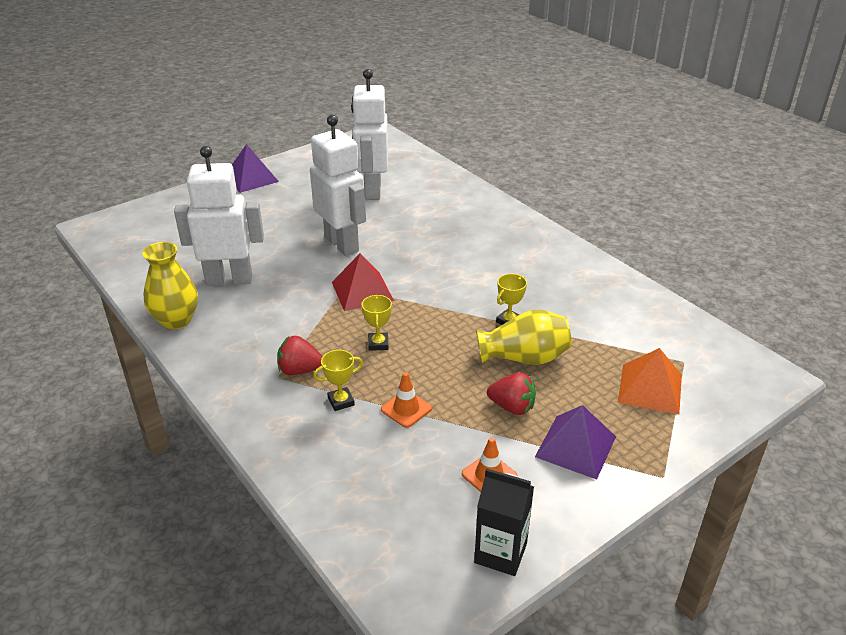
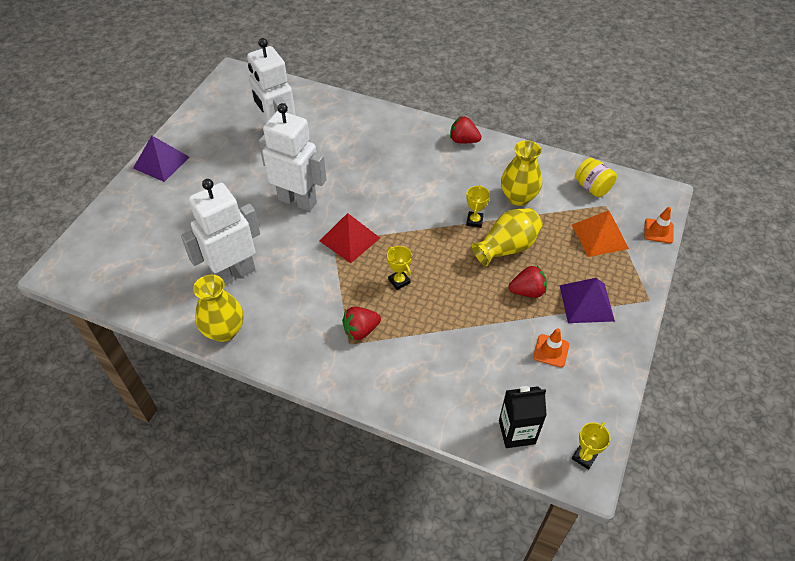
camera: 30 degrees left, 15 degrees up
yellow trophy [313,350,363,411] -> yellow trophy moved to [572,422,610,470]
orange traffic cone [381,372,432,428] -> orange traffic cone moved to [644,207,674,244]
black carton [474,468,534,576] -> black carton moved to [499,386,547,448]
none -> red strawberry [450,116,482,143]
none -> yellow vase [501,140,542,206]
none -> yellow jar [575,158,617,197]

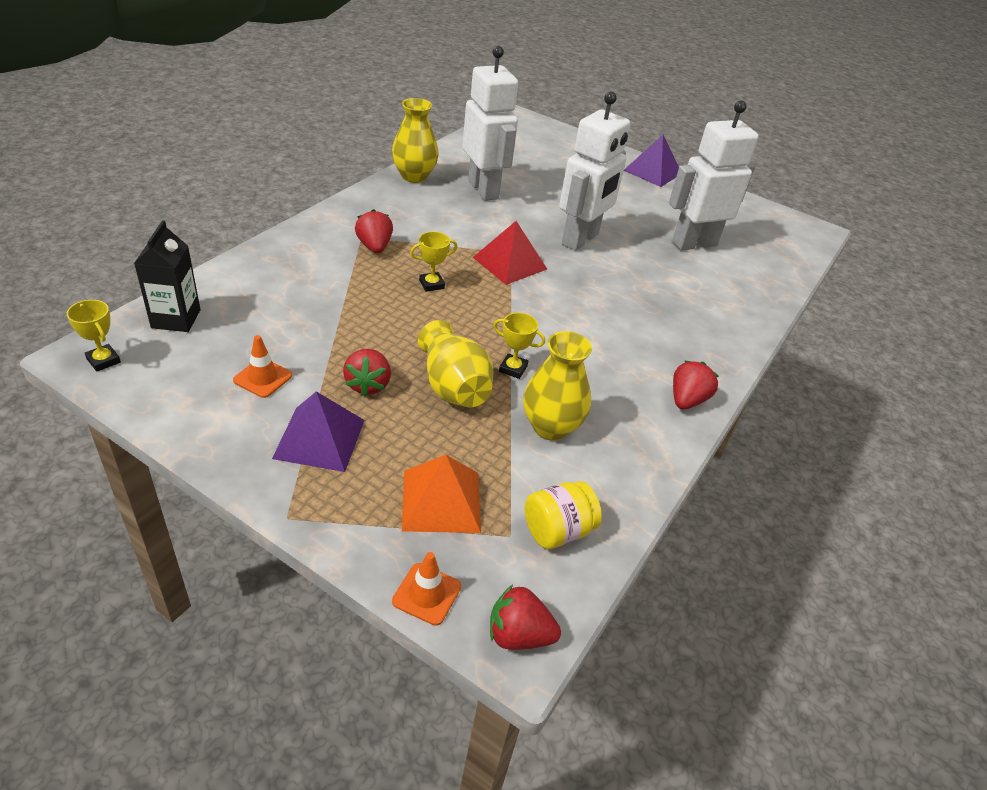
camera: 95 degrees right, 10 degrees down
none -> red strawberry [490,585,561,650]

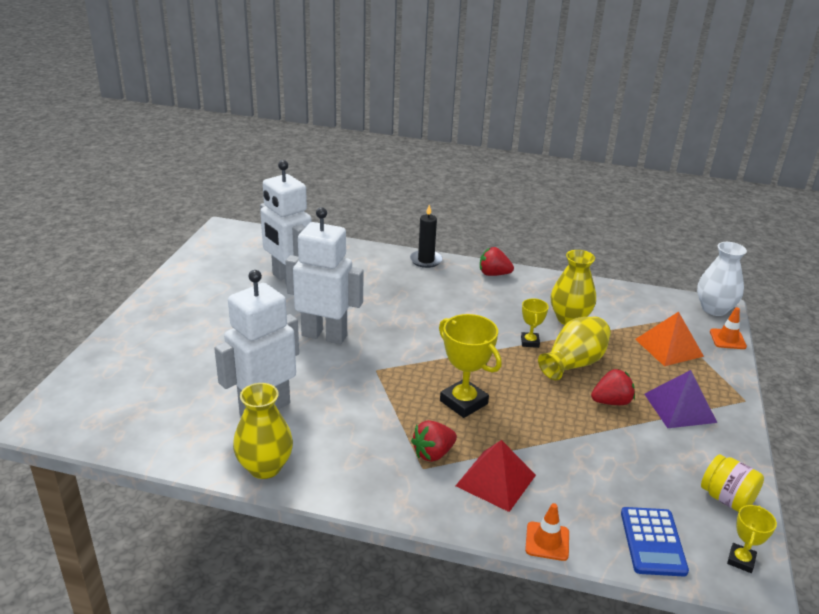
camera: 105 degrees left, 10 degrees down
black carton [134,220,201,332] -> blue calculator [621,507,689,577]
orange traffic cone [233,335,292,398] -> orange traffic cone moved to [525,503,569,561]
yellow trophy [410,231,457,292] -> yellow trophy [439,314,502,418], size x1.82
red pyramid [473,221,547,285] -> red pyramid moved to [455,440,536,512]
red strawberry [490,585,561,650] -> white vase [697,242,747,316]
yellow jar [525,481,602,549] -> yellow jar moved to [701,454,764,512]
purple pyramid [624,135,679,187] -> none
none -> black candle [410,205,443,268]

